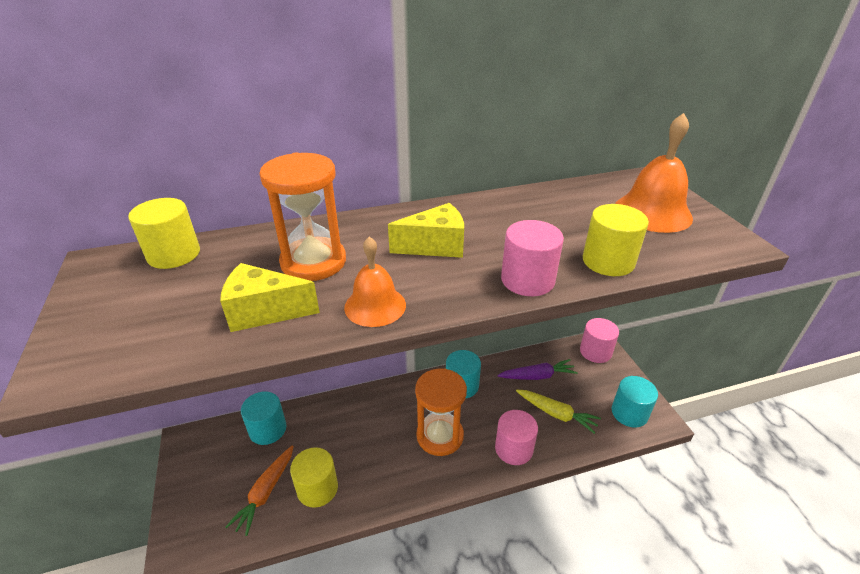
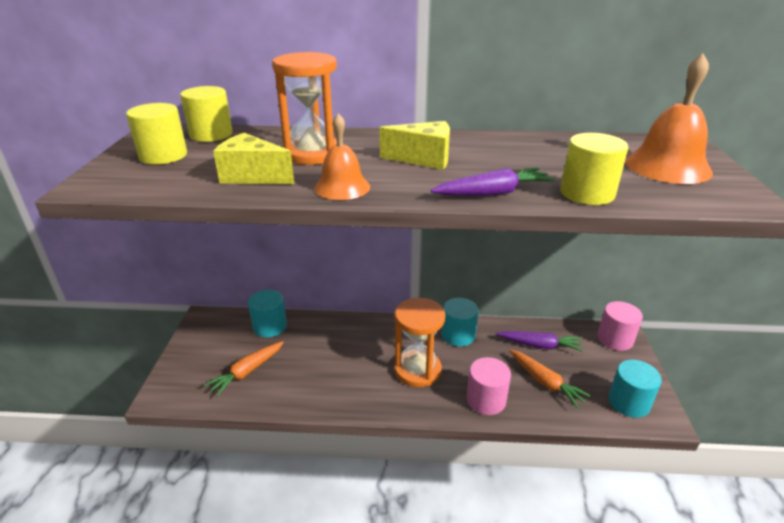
camera: 20 degrees right, 5 degrees down
yellow cylinder [290,447,338,508] -> yellow cylinder moved to [126,103,187,164]
pink cylinder [501,220,564,296] -> purple carrot [431,168,555,196]
yellow carrot [516,390,601,434] -> orange carrot [509,349,591,408]

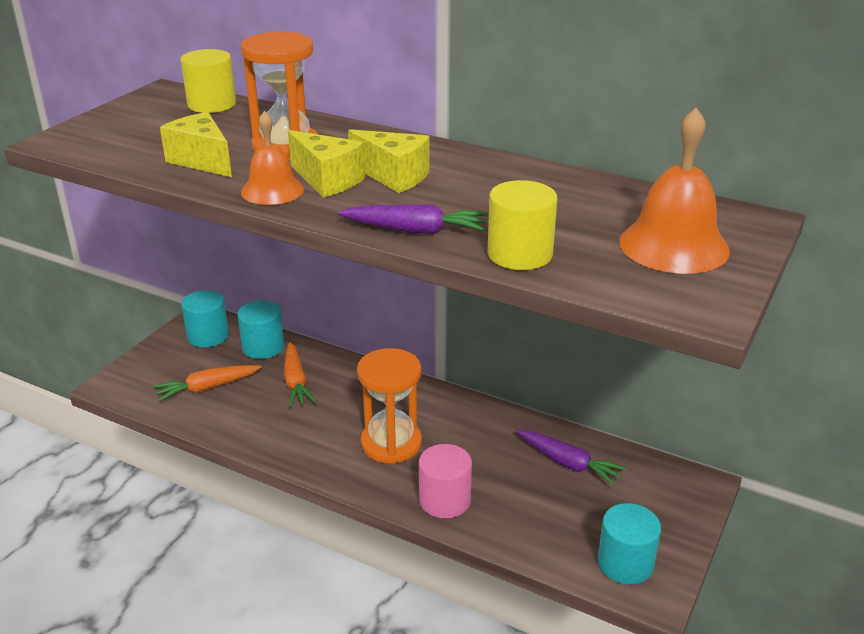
camera: 25 degrees right, 0 degrees up
yellow cylinder [126,103,187,164] -> none
turquoise cylinder [441,298,479,347] -> turquoise cylinder moved to [181,290,229,347]
orange carrot [509,349,591,408] -> orange carrot moved to [284,342,316,407]
pink cylinder [598,301,643,351] -> none
none -> yellow cheese [288,130,365,198]

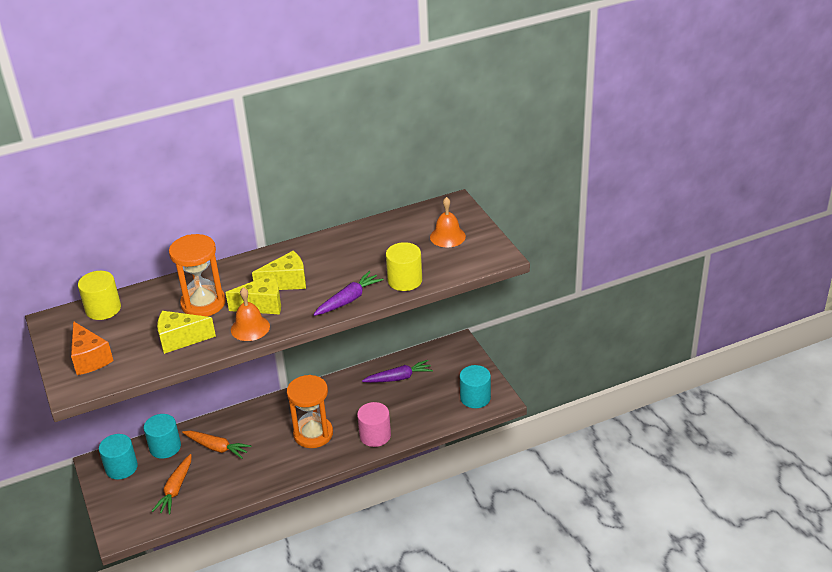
camera: 50 degrees left, 5 degrees up
orange bell [619,107,730,274] -> orange bell [430,197,466,248], size x0.64
none -> orange cheese [71,321,114,375]

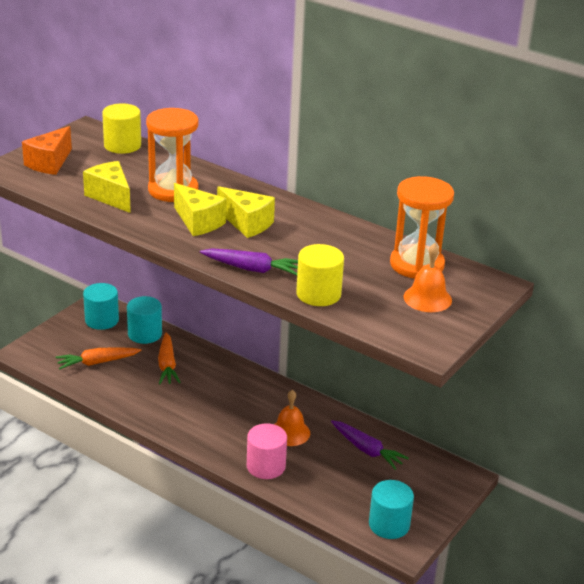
camera: 55 degrees right, 5 degrees down
orange bell [231,287,270,341] -> orange bell moved to [274,390,310,446]
orange hourglass [287,375,333,448] -> orange hourglass moved to [390,176,454,279]

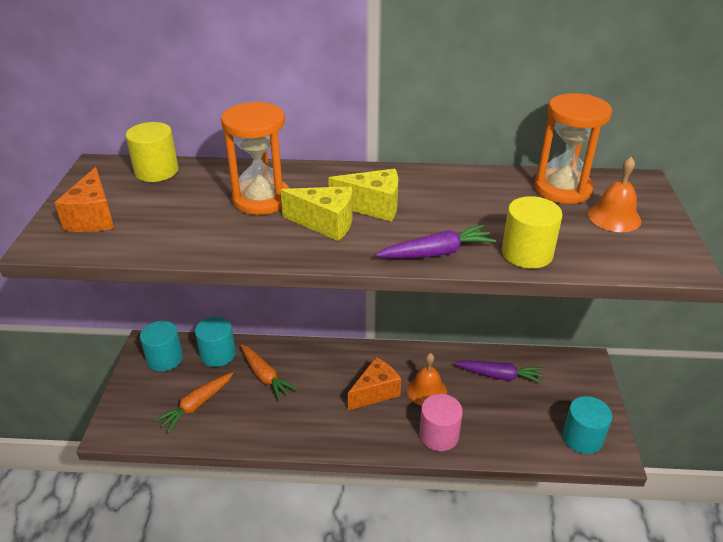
camera: 30 degrees left, 5 degrees up
yellow cheese [83,161,131,213] -> none
none -> orange cheese [348,357,401,410]

